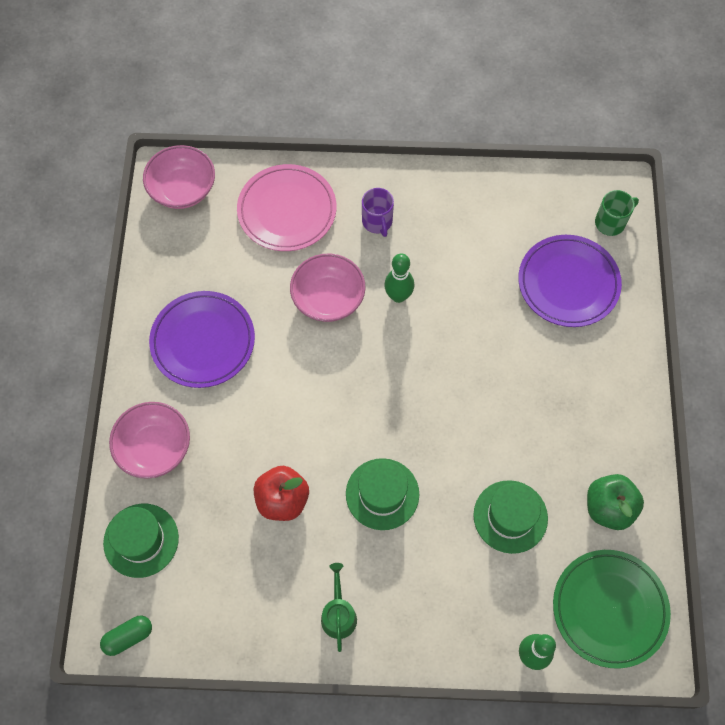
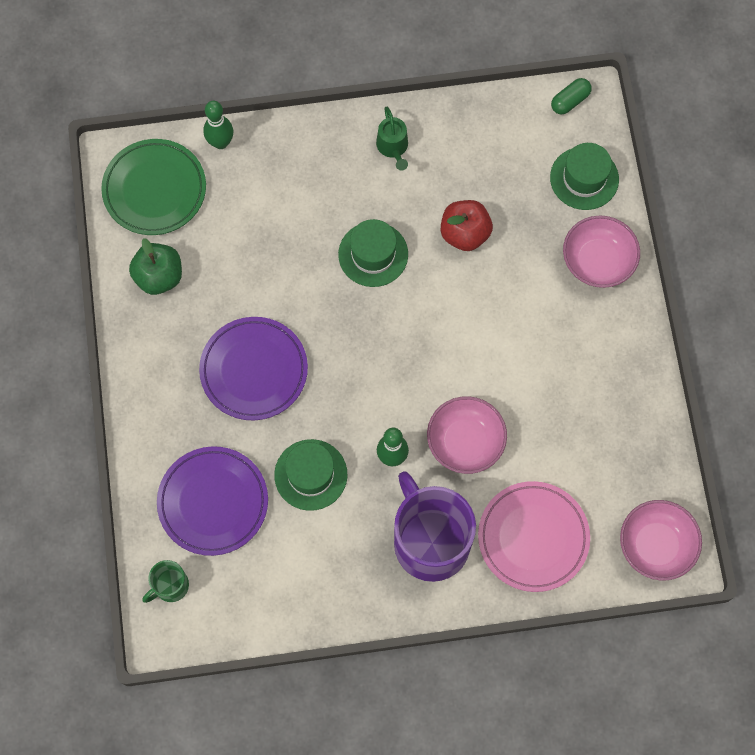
camera: 170 degrees right, 5 degrees up
purple plate [149,291,255,388] -> purple plate moved to [199,317,308,420]
purple mug [362,188,394,237] -> purple mug [394,471,476,582], size x2.20
green hat [473,480,548,554] -> green hat moved to [274,439,347,511]

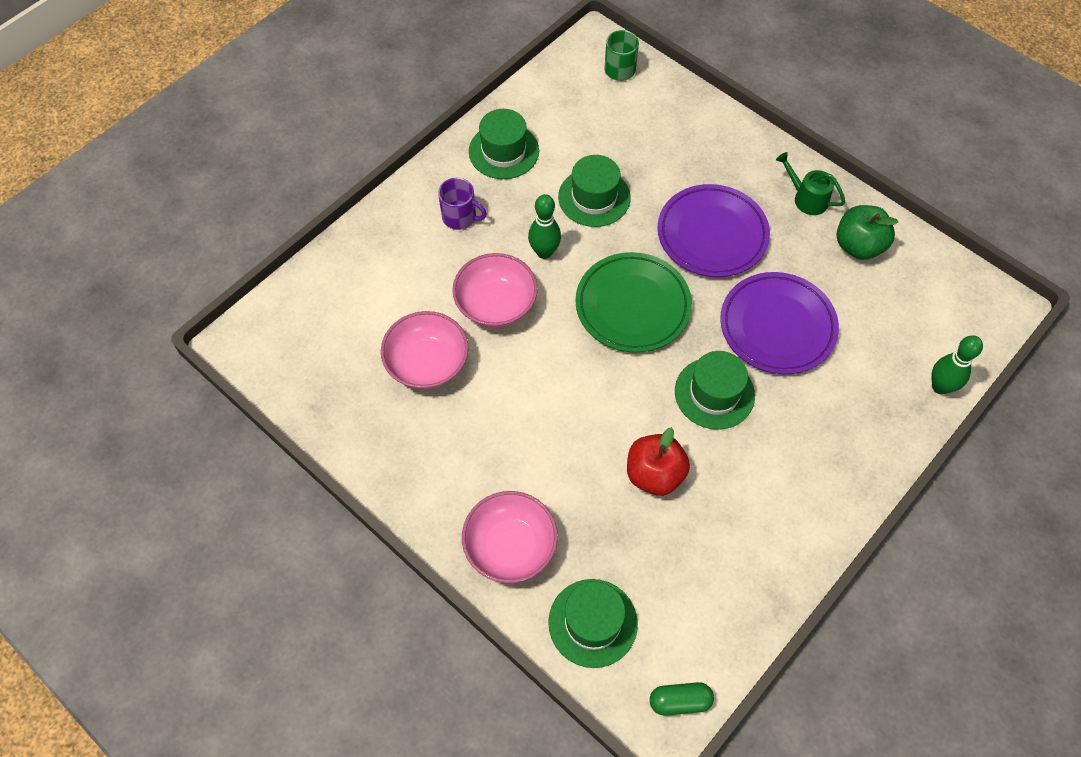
camera: 140 degrees right, 10 degrees down
green plate [101,139,206,235] -> green plate moved to [575,252,692,353]
purple plate [157,446,268,556] -> purple plate moved to [720,272,839,374]
green watering can [376,107,408,171] -> green watering can moved to [776,152,845,215]
purple mug [394,471,476,582] -> purple mug [438,178,487,230], size x0.45
pink plate [478,481,590,592] -> none
green capsule [551,78,592,115] -> green capsule turned 75 degrees clockwise [650,682,714,716]
pink bowl [620,500,702,580] -> pink bowl moved to [381,311,469,389]
none -> green hat [469,109,539,179]

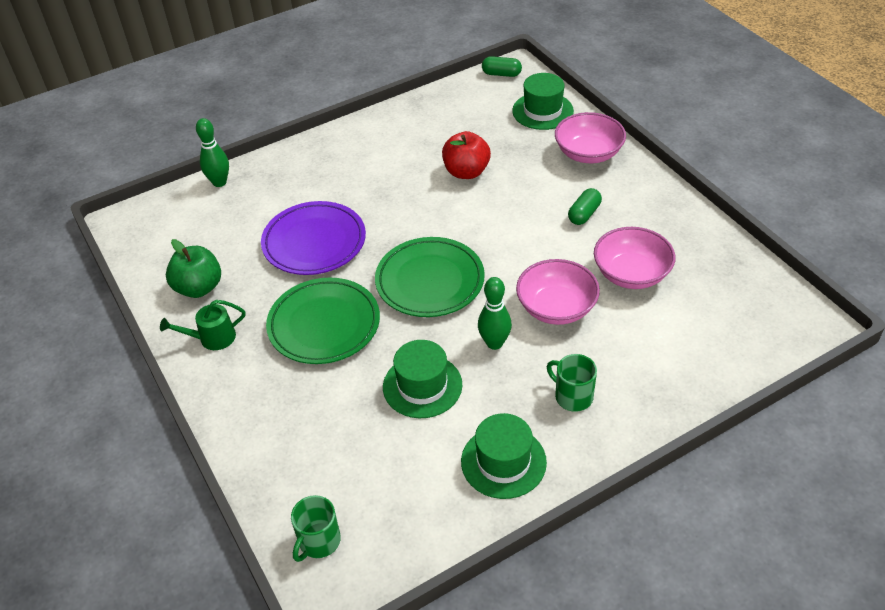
camera: 160 degrees left, 15 degrees down
purple mug [438,178,487,230] -> green mug [547,354,597,412]
purple plate [657,184,770,277] -> green plate [266,278,380,364]
green hat [675,351,755,430] -> none
green watering can [776,152,845,215] -> green watering can turned 105 degrees clockwise [160,300,245,350]
none -> green capsule [568,188,602,225]

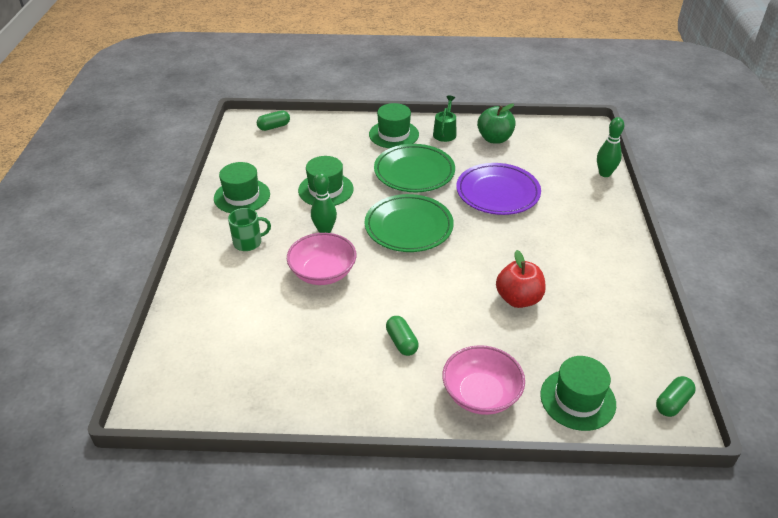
camera: 120 degrees right, 5 degrees down
green mug [291,495,341,562] -> green capsule [257,110,290,131]
pink bowl [594,227,675,289] -> none
none -> green hat [369,103,419,148]

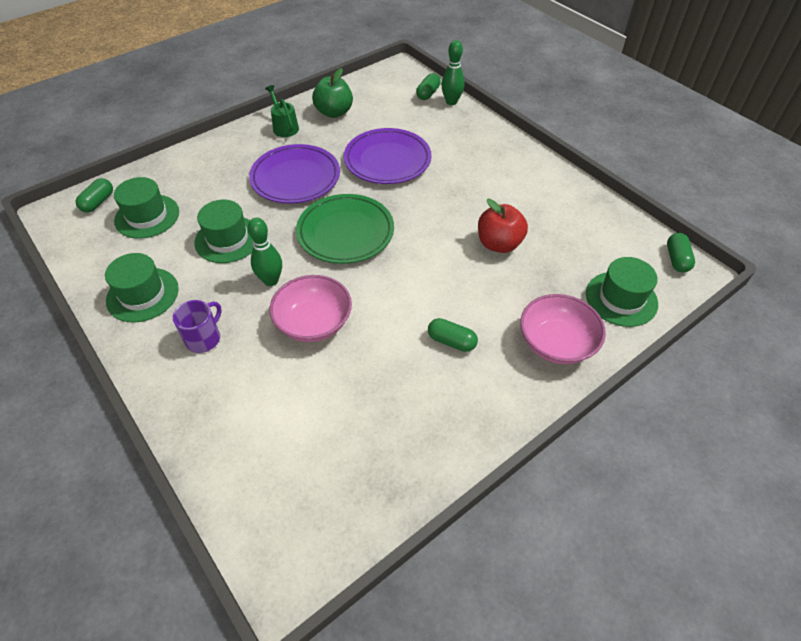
camera: 40 degrees left, 10 degrees up
green mug [228,208,271,251] -> purple mug [173,300,222,353]
green hat [369,103,419,148] -> green hat moved to [114,177,179,239]
green plate [374,144,455,192] -> purple plate [249,144,340,204]
none -> green capsule [416,73,441,100]

